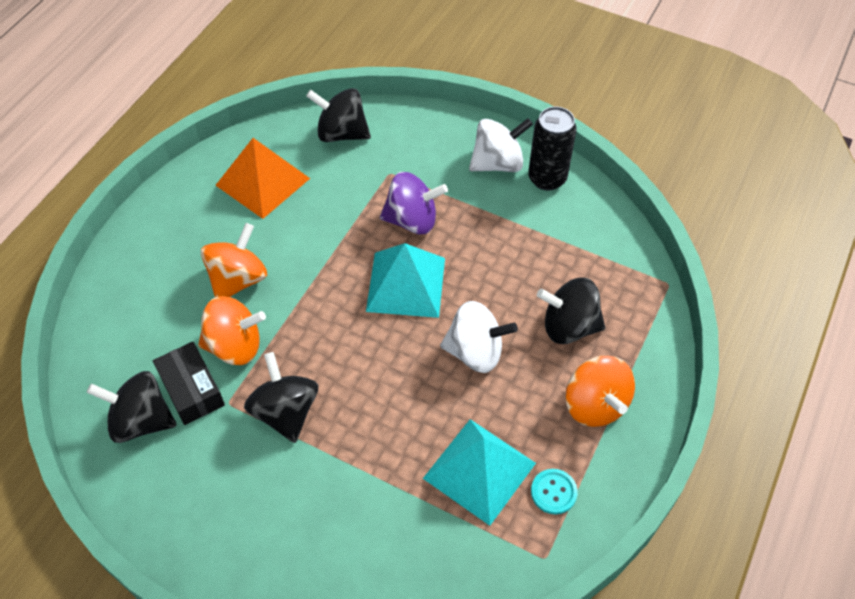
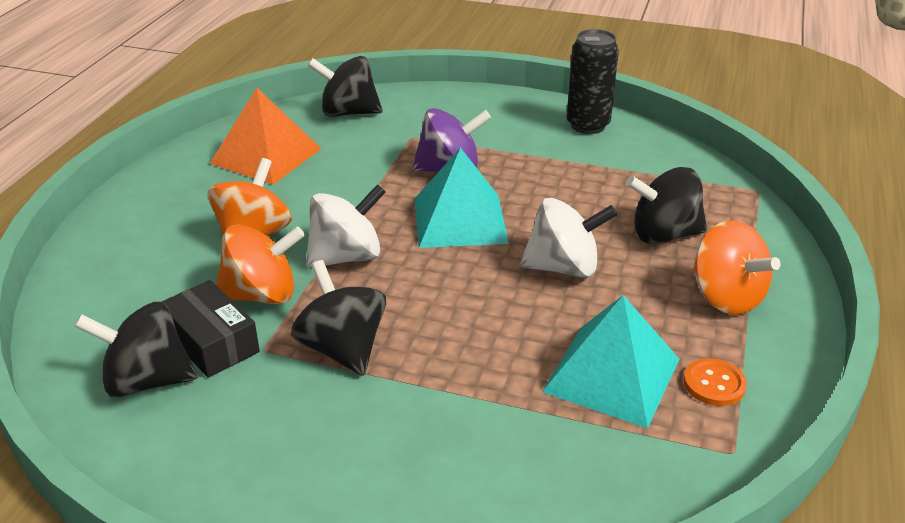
camera: 10 degrees left, 20 degrees down
white spinning top [469,118,533,172] -> white spinning top moved to [306,184,386,269]
turquoise button [531,469,578,514] -> orange button [684,358,747,406]

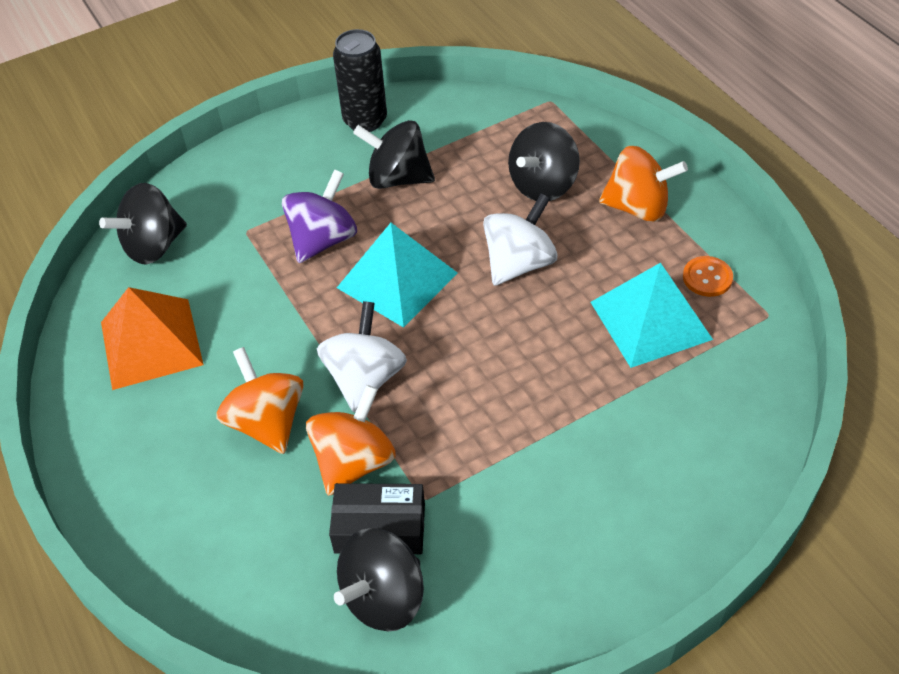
camera: 45 degrees left, 15 degrees up
black spinning top [291,260,386,376] -> black spinning top moved to [353,120,435,189]

